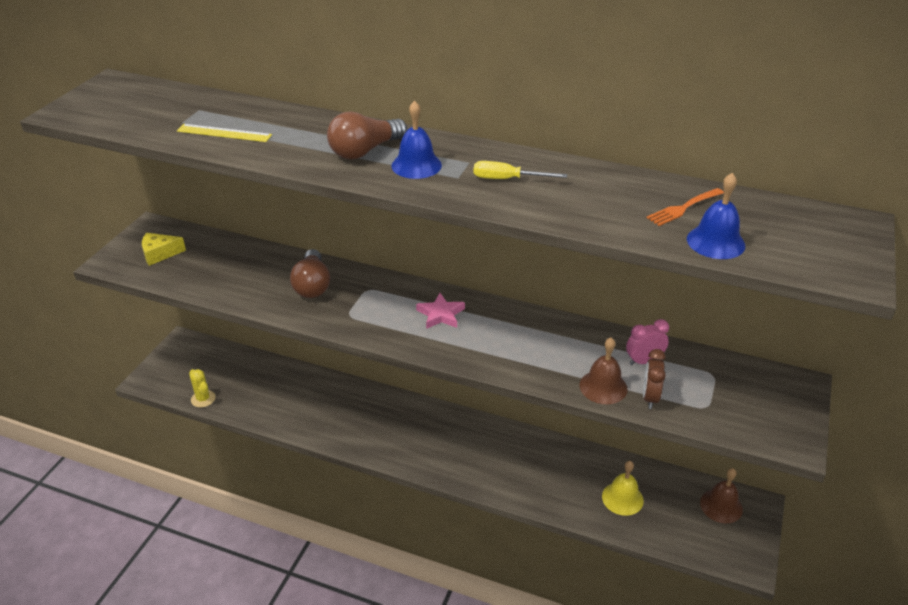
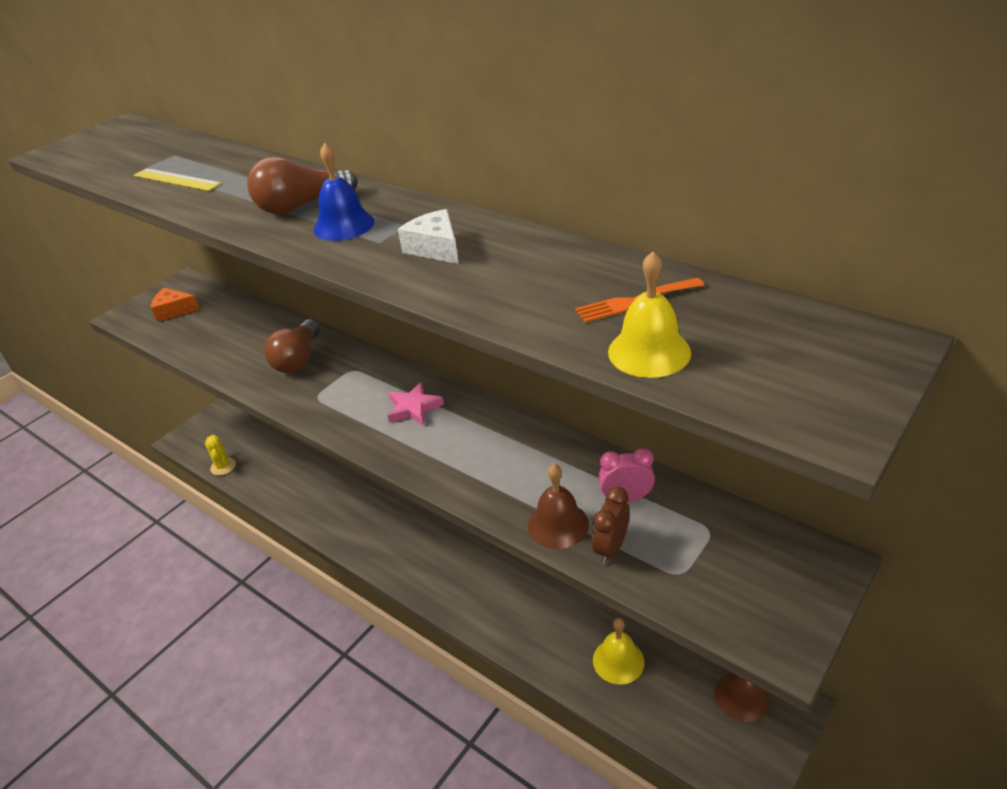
camera: 20 degrees right, 0 degrees up
yellow cheese [142,233,186,266] -> orange cheese [151,288,200,322]
yellow screwdriver [474,161,567,179] -> white cheese [398,209,459,264]
blue bell [687,173,745,259] -> yellow bell [608,251,691,378]

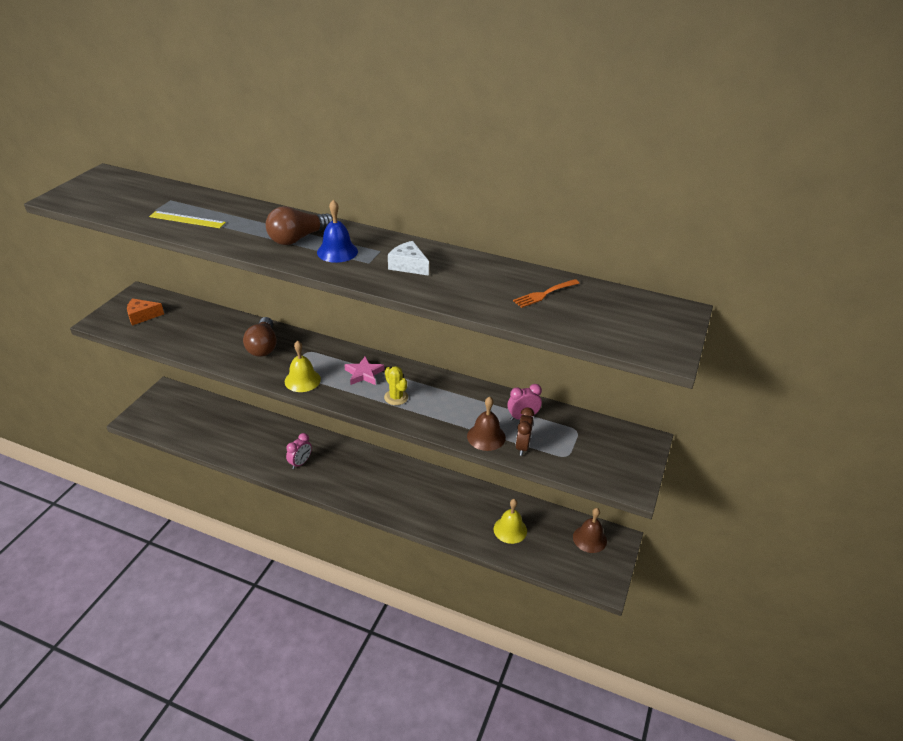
camera: 20 degrees left, 0 degrees up
yellow cactus [205,435,236,475] -> yellow cactus moved to [384,366,408,405]
yellow bell [608,251,691,378] -> yellow bell moved to [285,341,321,392]
none -> pink clock [286,433,312,469]

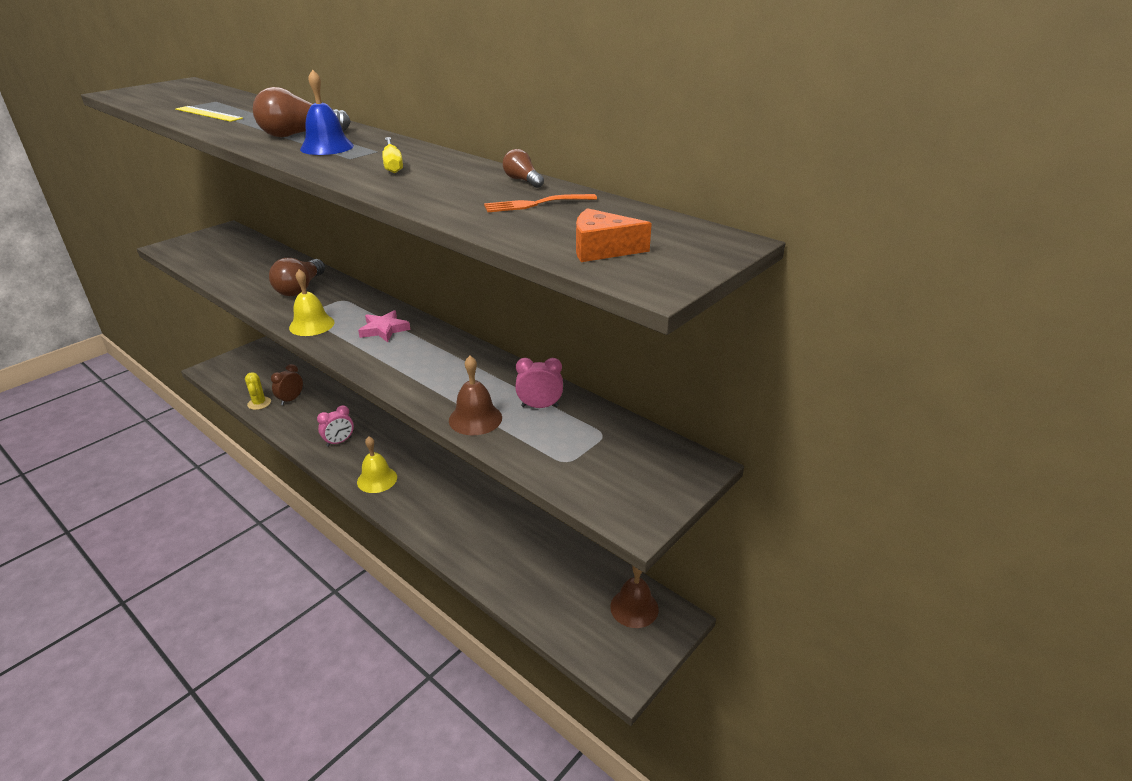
camera: 20 degrees right, 5 degrees down
orange cheese [127,298,164,326] -> orange cheese moved to [576,208,652,262]
yellow cactus [384,366,408,405] -> yellow cactus moved to [245,372,271,410]
white cheese [388,241,429,276] -> yellow screwdriver [382,137,403,173]
yellow bell [494,499,527,544] -> yellow bell moved to [357,436,397,493]
brown clock [516,407,534,456] -> brown clock moved to [271,364,303,405]
none -> brown light bulb [503,149,544,188]

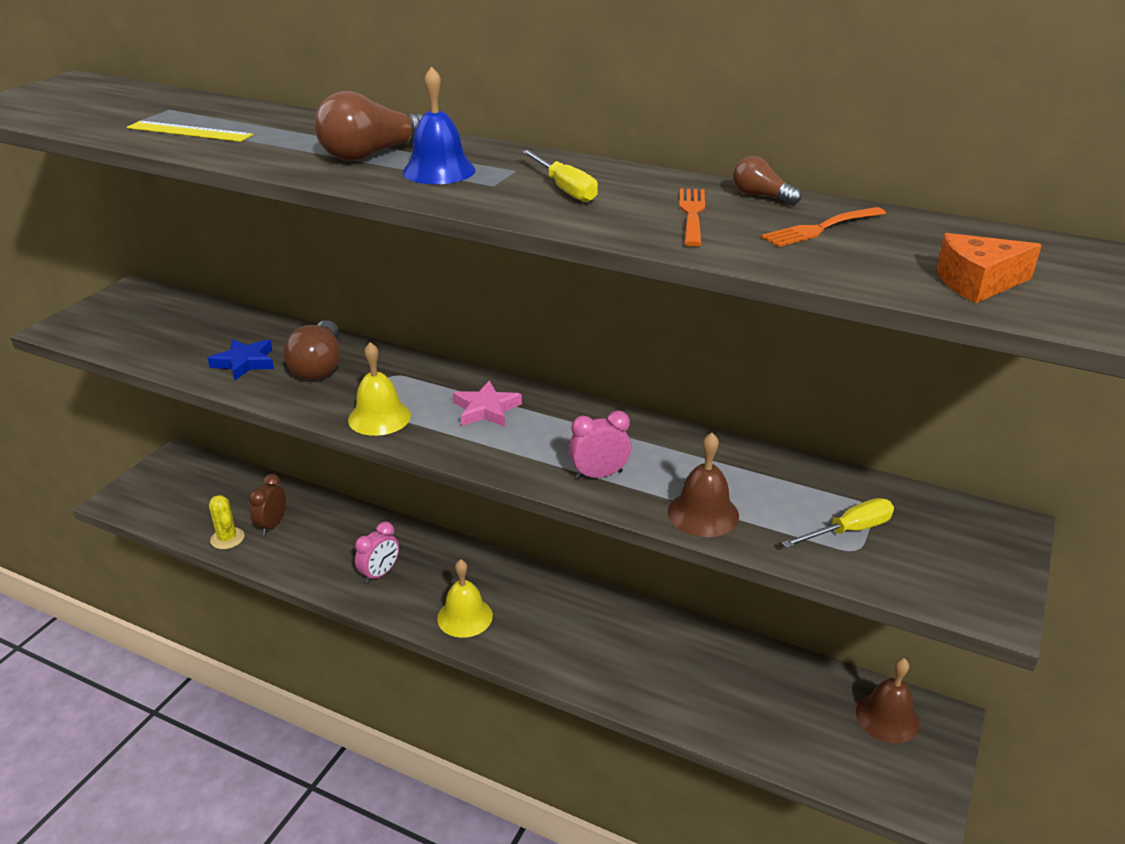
camera: 15 degrees left, 0 degrees up
pink clock [515,358,563,408] -> pink clock moved to [569,410,631,479]
none -> blue star [208,339,274,380]
none -> orange fork [679,188,705,247]
none -> yellow screwdriver [782,498,894,548]

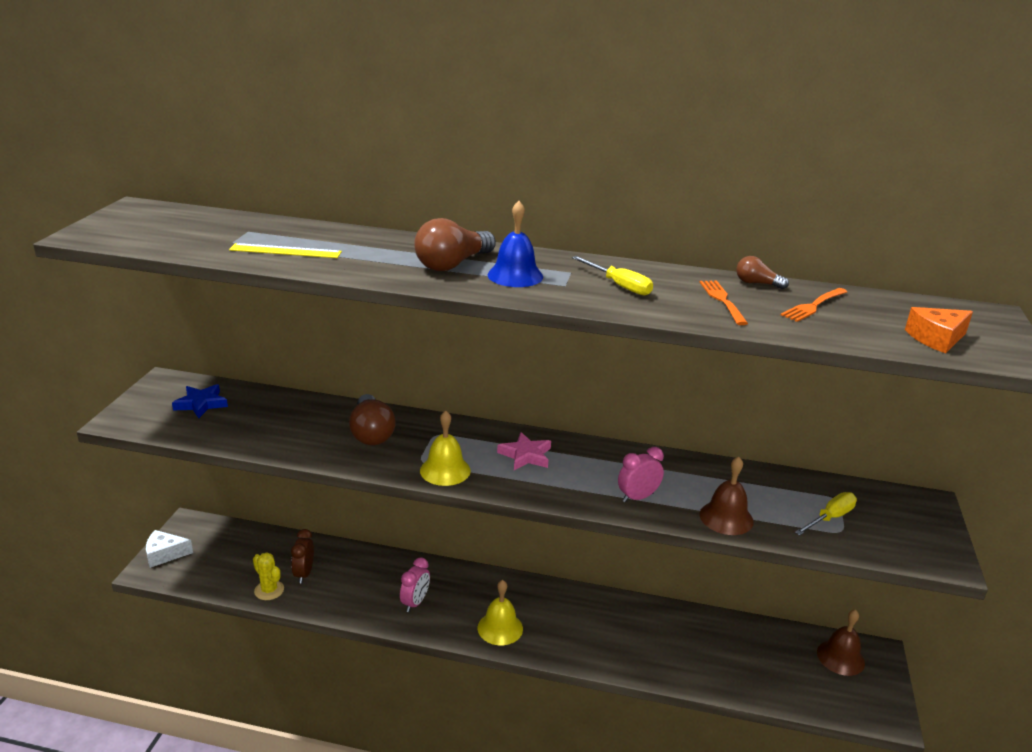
camera: 15 degrees left, 5 degrees down
blue star [208,339,274,380] -> blue star moved to [172,384,228,418]
none -> white cheese [146,530,193,568]

